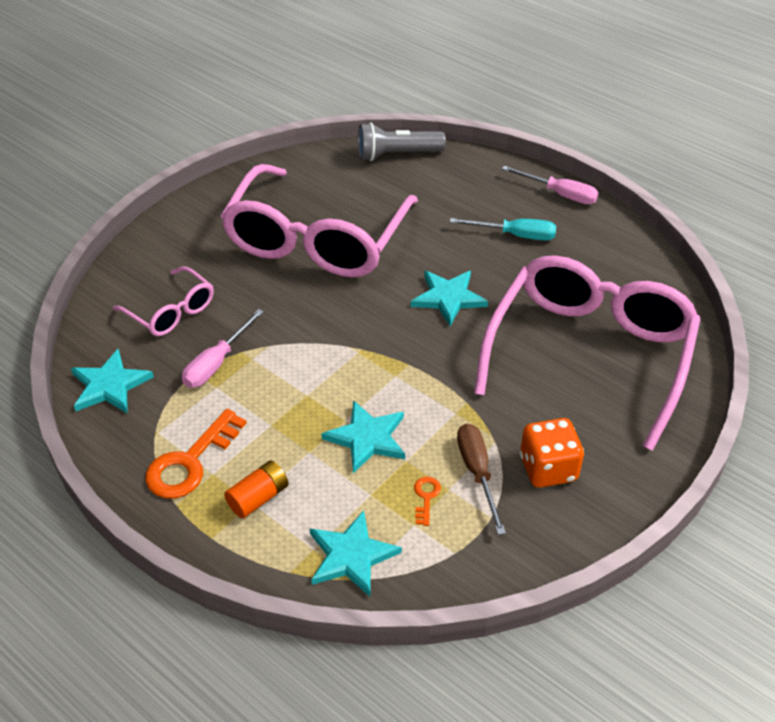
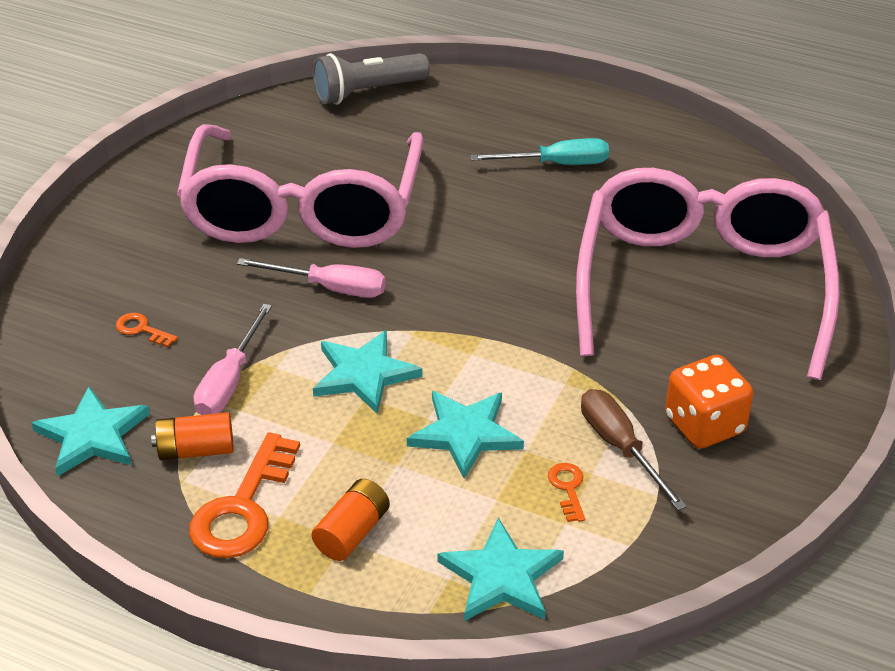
camera: 15 degrees left, 5 degrees down
pink glasses [113,266,214,336] -> orange key [116,313,178,347]
turquoise star [411,271,488,326] -> turquoise star moved to [313,330,422,414]
pink screwdriver [502,166,599,204] -> pink screwdriver moved to [237,258,386,298]
none -> orange battery [151,412,234,460]

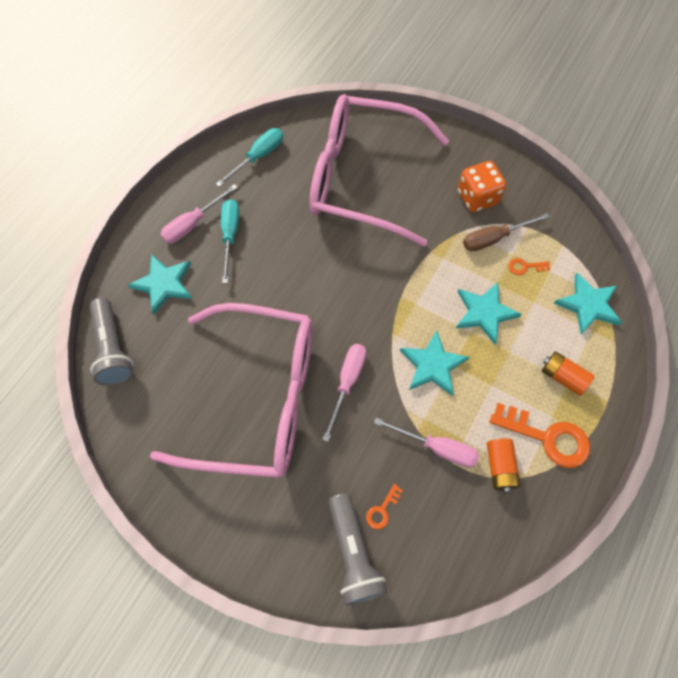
camera: 85 degrees left, 25 degrees up
turquoise star [32,387,150,477] -> turquoise star moved to [128,254,192,315]
none -> pink screwdriver [160,184,238,244]
none -> turquoise screwdriver [216,128,283,187]
none -> grey flashlight [328,493,387,606]

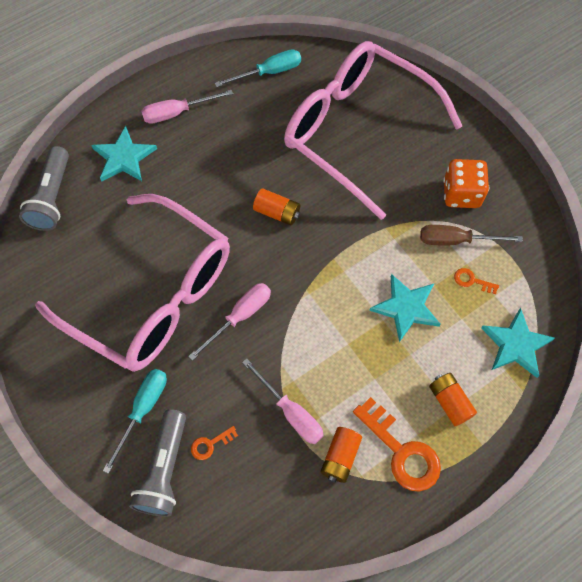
camera: 25 degrees right, 0 degrees up
turquoise screwdriver [221,199,239,283] -> turquoise screwdriver moved to [103,369,167,474]
turquoise star [400,330,469,396] -> none
none -> orange battery [253,188,300,225]

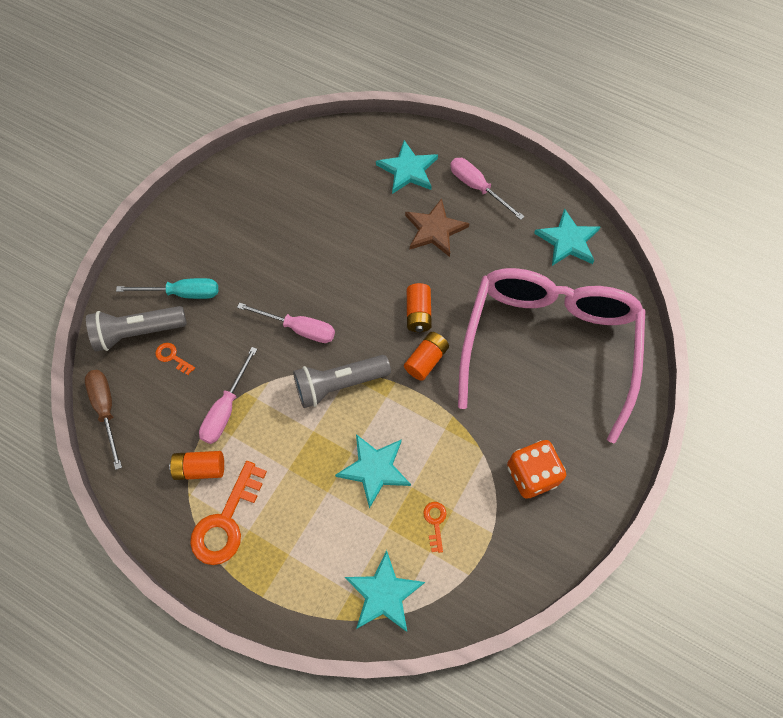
camera: 65 degrees right, 0 degrees up
grey flashlight [19,146,69,231] -> grey flashlight moved to [293,355,391,408]
pink glasses [35,194,230,372] -> none
turquoise screwdriver [215,49,301,87] -> turquoise star [534,208,600,266]
brown screwdriver [420,225,523,245] -> brown screwdriver moved to [85,370,122,470]
orange battery [429,373,477,426] -> orange battery moved to [404,332,449,381]
none -> brown star [405,198,470,257]

